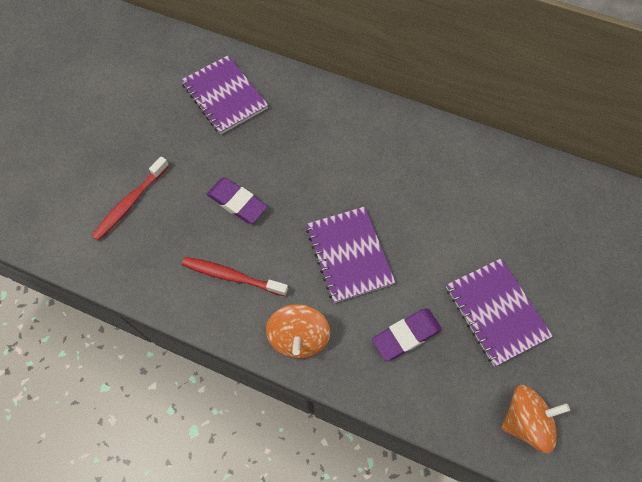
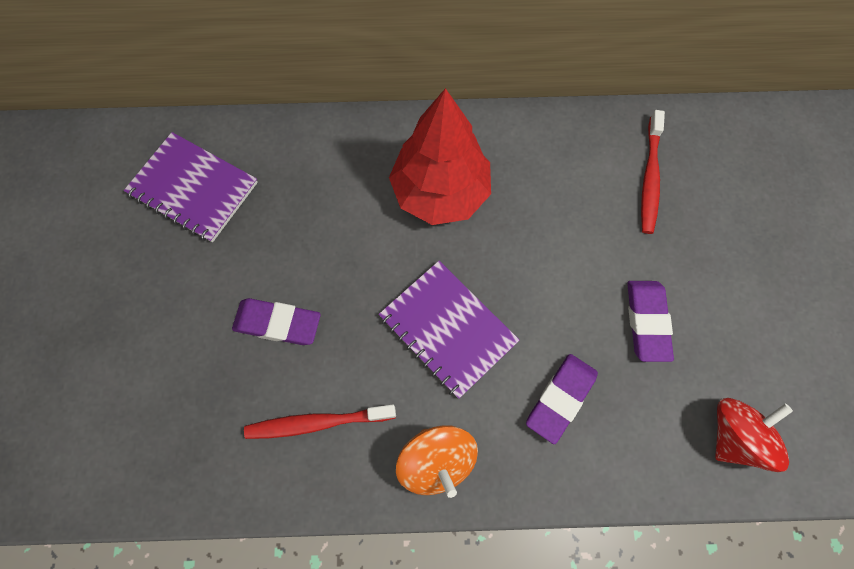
camera: 25 degrees left, 5 degrees up
red toothbrush [92,156,169,241] -> red toothbrush moved to [641,110,665,234]
purple notebook [446,258,553,367] -> purple eraser [627,281,674,362]
orange spinning top [501,385,570,453] -> red spinning top [715,398,793,472]
none -> red tree [389,88,491,225]

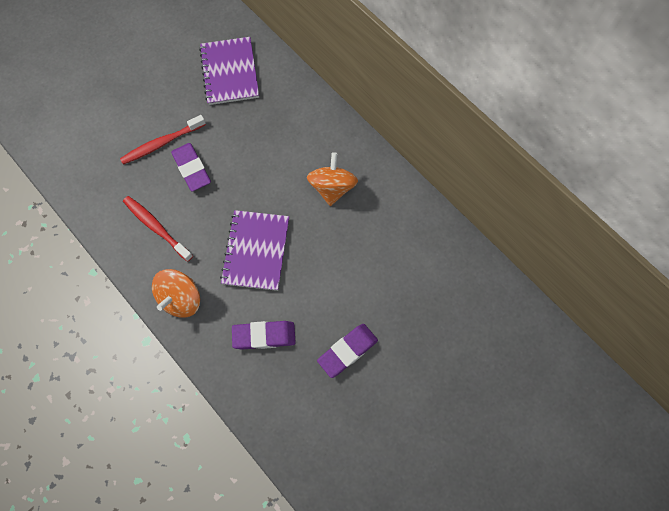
camera: 50 degrees right, 0 degrees up
red tree [389,88,491,225] -> orange spinning top [307,152,358,206]
red toothbrush [641,110,665,234] -> red toothbrush moved to [120,115,206,165]
red spinning top [715,398,793,472] -> none

